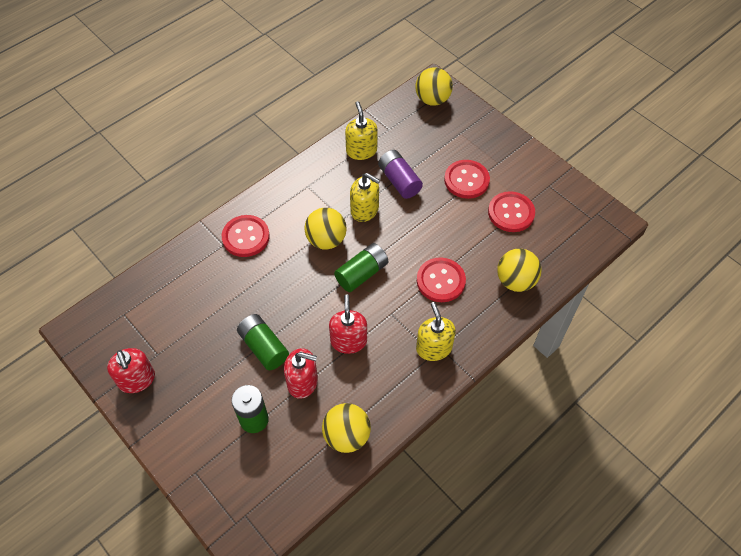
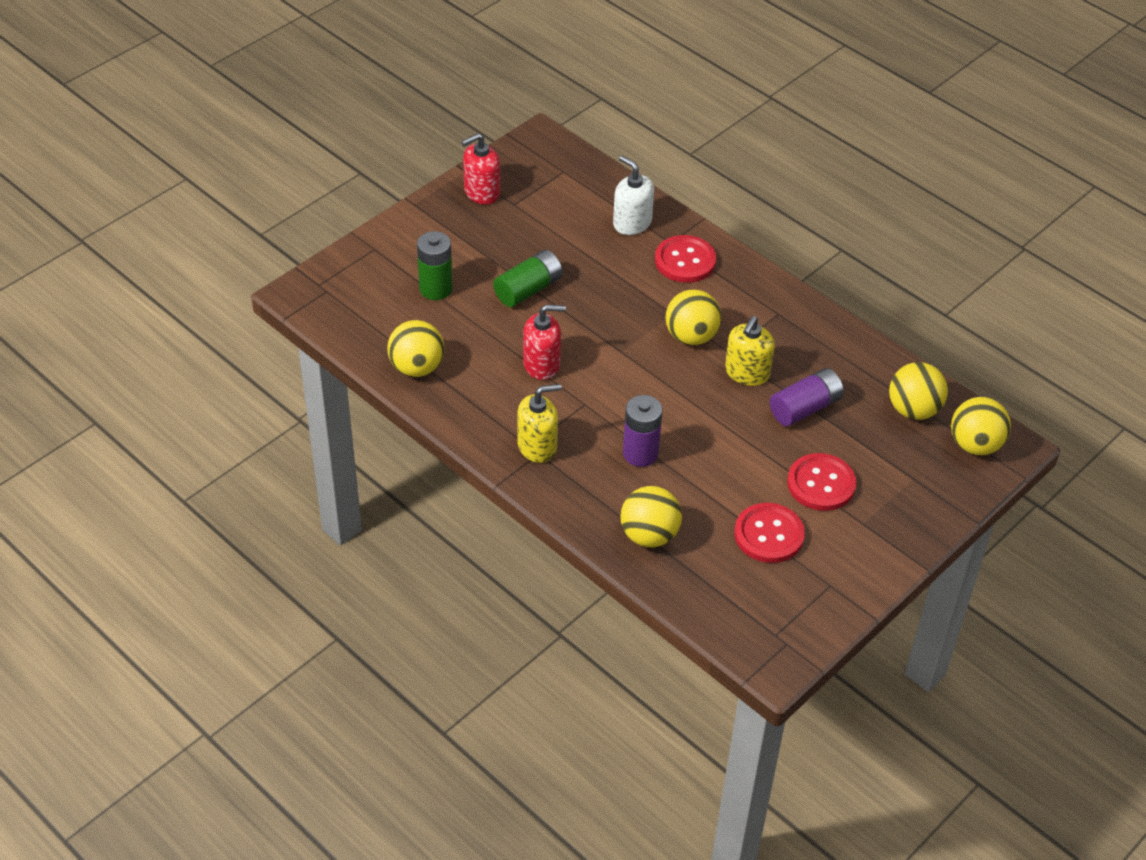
camera: 85 degrees right, 10 degrees down
red soap dispenser [284,348,318,399] -> none
green battery [334,243,388,292] -> none
yellow soap dispenser [345,101,378,160] -> none
red button [417,257,466,302] -> purple battery [623,395,663,467]
none -> white soap dispenser [613,156,654,235]
none -> yellow ball [889,362,948,420]

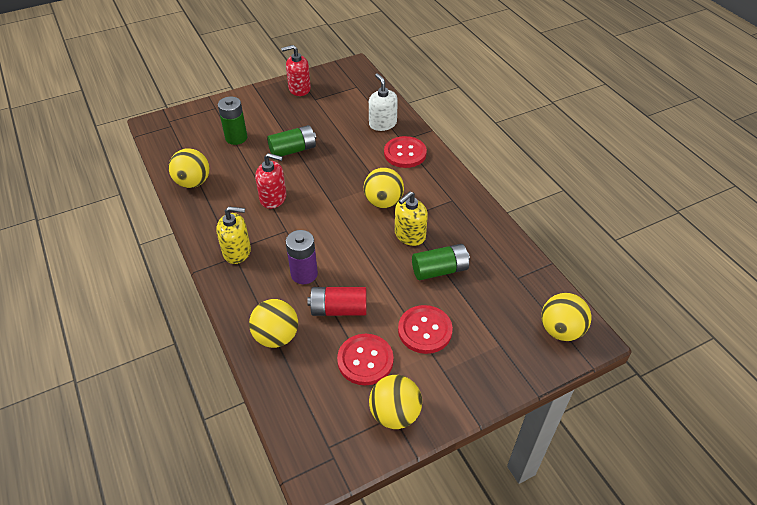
camera: 20 degrees right, 0 degrees up
purple battery [770,368,844,426] -> green battery [412,244,470,280]
yellow ball [889,362,948,420] -> yellow ball moved to [369,375,422,429]
none -> red battery [307,287,367,316]

